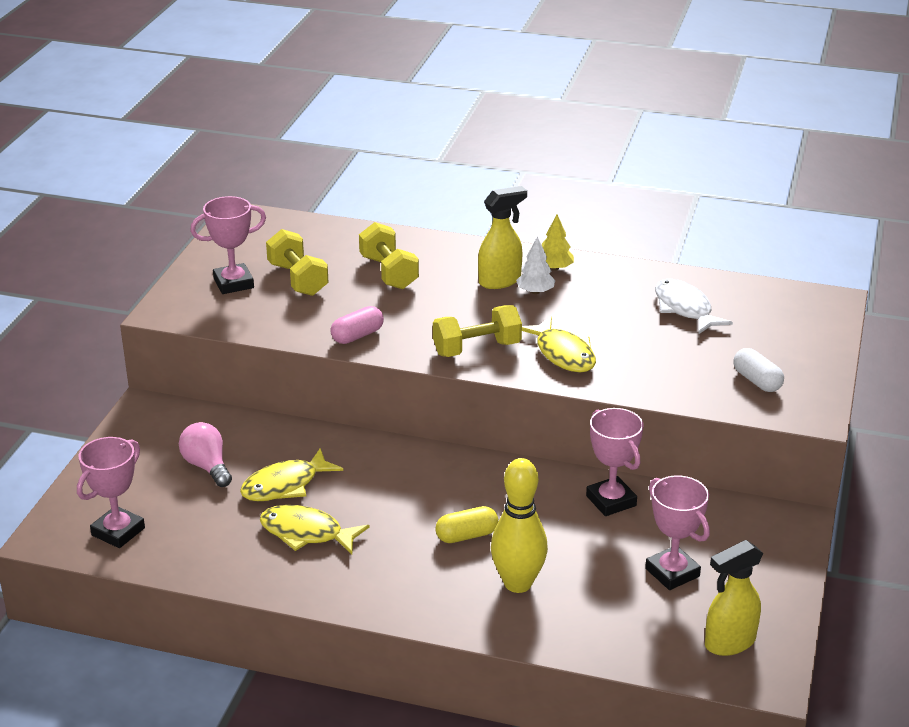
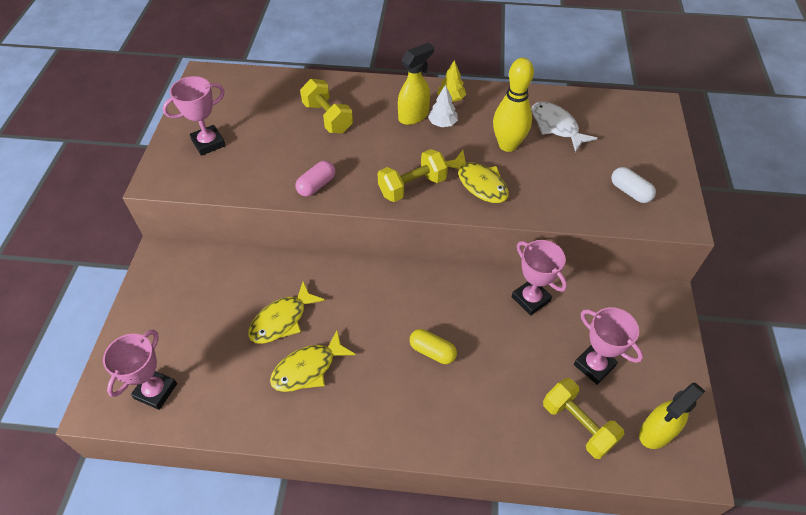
camera: 10 degrees left, 20 degrees up
pink light bulb [179,422,232,487] -> none
yellow fish [260,505,369,554] -> yellow fish turned 45 degrees counterclockwise [270,330,356,392]
yellow dumbbell [266,229,329,296] -> yellow dumbbell moved to [543,378,624,459]
yellow capsule [435,506,498,543] -> yellow capsule turned 60 degrees clockwise [410,329,457,364]
yellow bowling pin [491,458,548,593] -> yellow bowling pin moved to [493,58,534,152]

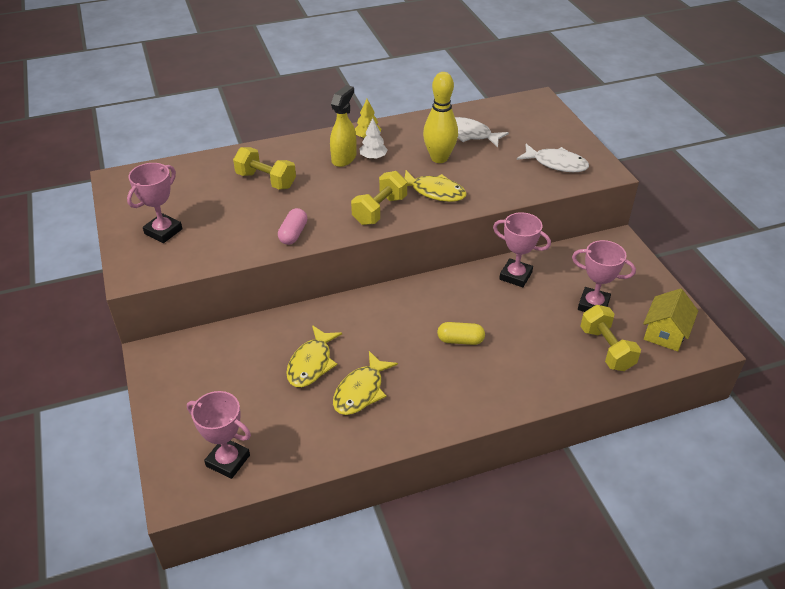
camera: 25 degrees left, 10 degrees down
pink trophy [103,330,177,410] -> pink trophy turned 60 degrees counterclockwise [187,391,251,479]
yellow dumbbell [543,378,624,459] -> yellow dumbbell turned 45 degrees clockwise [580,305,641,371]
white capsule [611,167,656,203] -> white fish [517,144,589,172]
yellow spray bottle [639,383,705,449] -> yellow house [643,288,698,351]

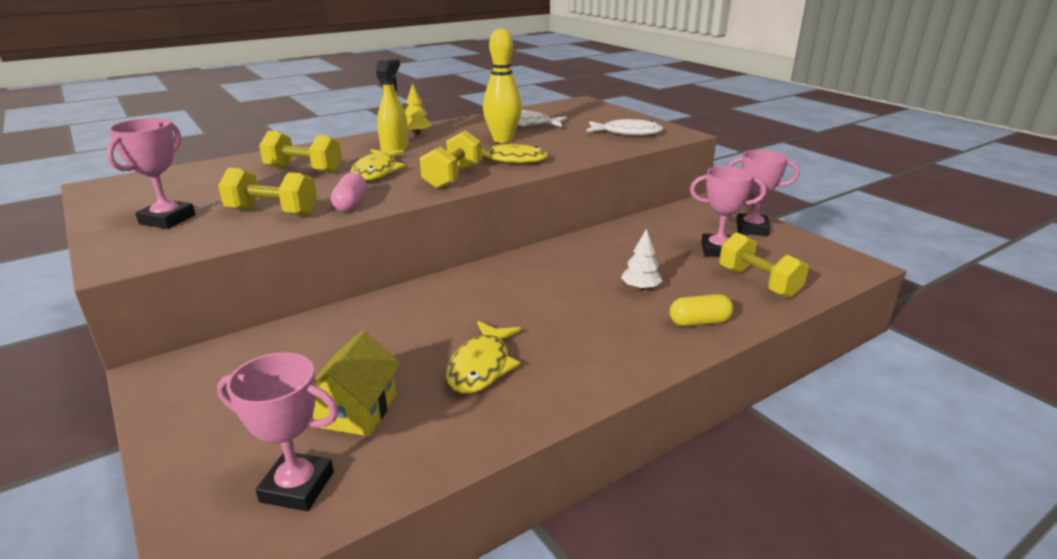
camera: 15 degrees left, 15 degrees down
yellow fish [286,325,342,387] -> yellow fish moved to [351,149,406,181]
white tree [359,118,388,159] -> white tree moved to [621,228,662,291]
yellow capsule [437,322,485,345] -> yellow capsule moved to [670,294,733,326]
pink trophy [493,212,551,287] -> pink trophy moved to [728,150,799,236]
yellow house [643,288,698,351] -> yellow house moved to [313,330,401,436]
none -> yellow dumbbell [218,168,317,216]

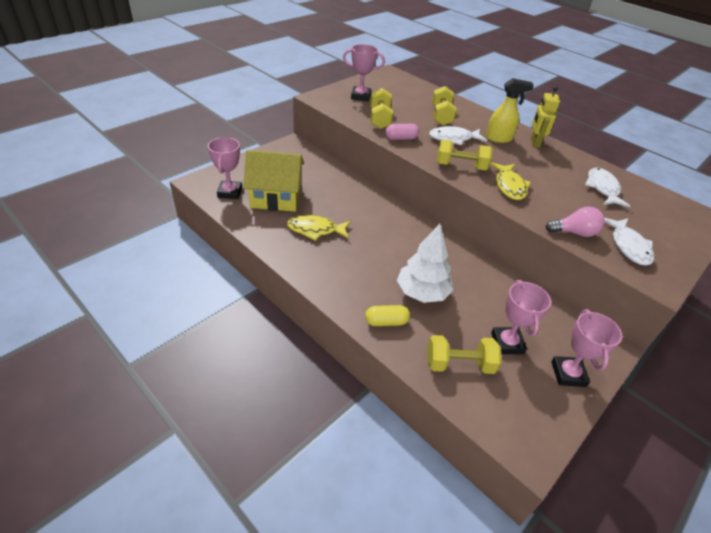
camera: 75 degrees right, 15 degrees up
yellow house [313,330,401,436] -> yellow house [243,150,304,212], size x1.57
yellow fish [351,149,406,181] -> white fish [429,126,487,145]
yellow tree [405,83,431,135] -> yellow robot [531,86,560,148]
yellow bowling pin [483,28,522,143] -> none
white tree [621,228,662,291] -> white tree [397,224,453,303], size x1.91
yellow capsule [670,294,733,326] -> yellow capsule turned 75 degrees counterclockwise [365,305,410,326]
yellow dumbbell [719,232,809,298] -> yellow dumbbell turned 45 degrees clockwise [428,335,502,374]
none -> pink light bulb [546,206,605,237]

